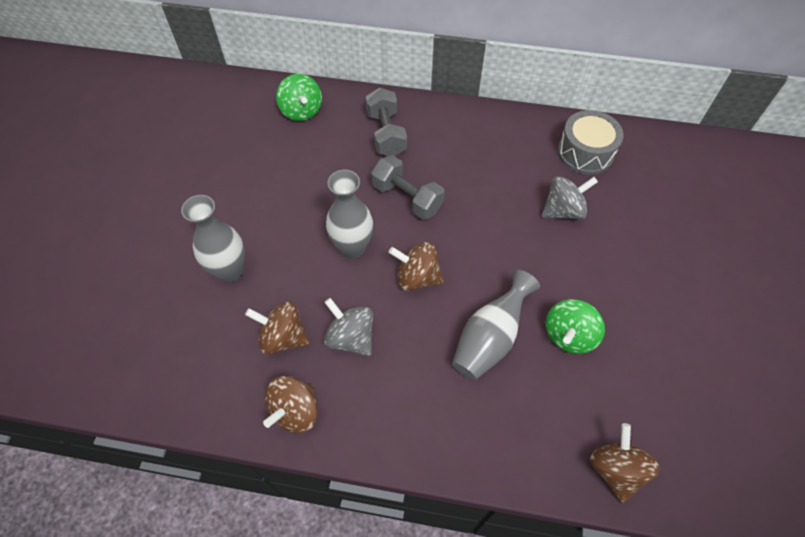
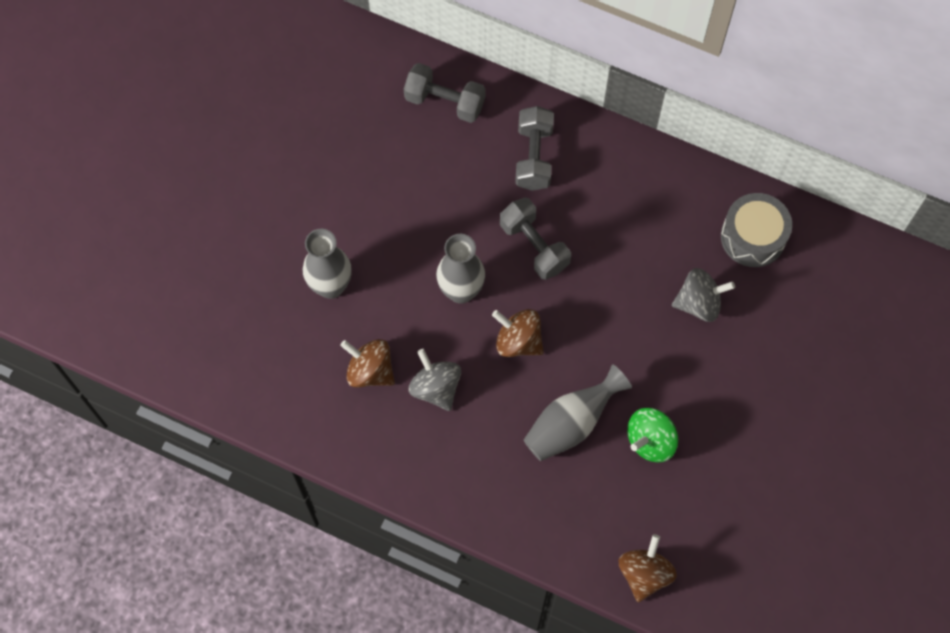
camera: 15 degrees right, 10 degrees up
brown spinning top [263,376,318,433] -> none
green spinning top [276,74,322,121] -> grey dumbbell [404,63,485,123]

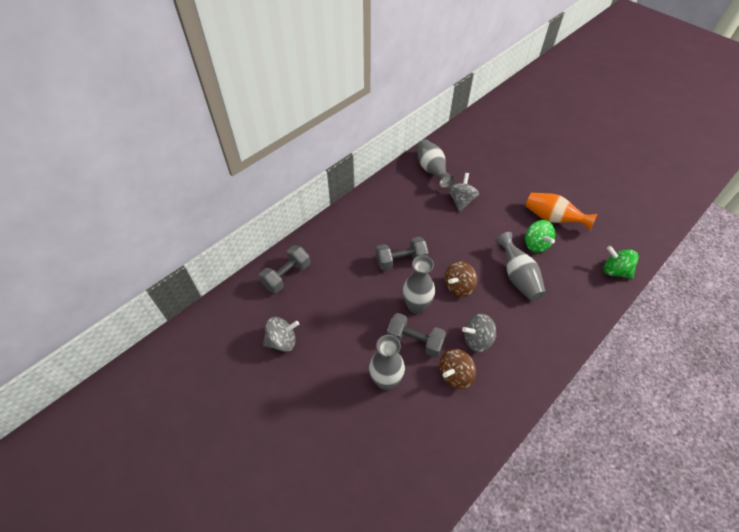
camera: 70 degrees left, 15 degrees down
grey dumbbell [515,106,554,191] -> grey dumbbell moved to [387,313,446,357]
brown spinning top [618,534,677,602] -> green spinning top [603,246,639,279]
grey drum [721,193,792,267] -> grey vase [417,139,455,188]
none -> grey spinning top [263,317,299,352]
none -> orange vase [526,193,598,230]

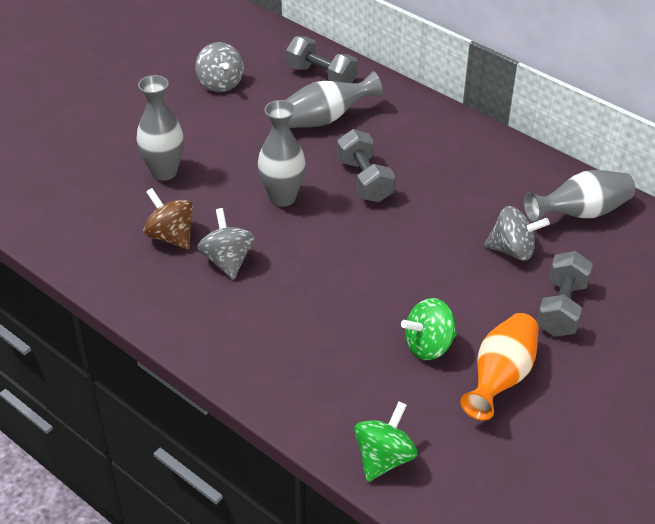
camera: 85 degrees right, 10 degrees down
grey dumbbell [387,313,446,357] -> grey dumbbell moved to [537,251,593,337]
brown spinning top [445,261,477,297] -> none
grey vase [495,232,546,301] -> grey vase moved to [286,71,383,128]

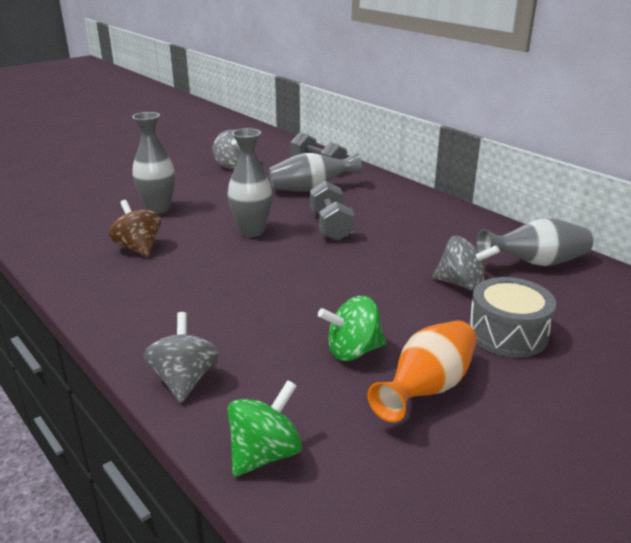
camera: 10 degrees right, 15 degrees down
grey spinning top [197,208,255,280] -> grey spinning top moved to [143,312,219,403]
grey dumbbell [537,251,593,337] -> grey drum [469,277,556,358]

